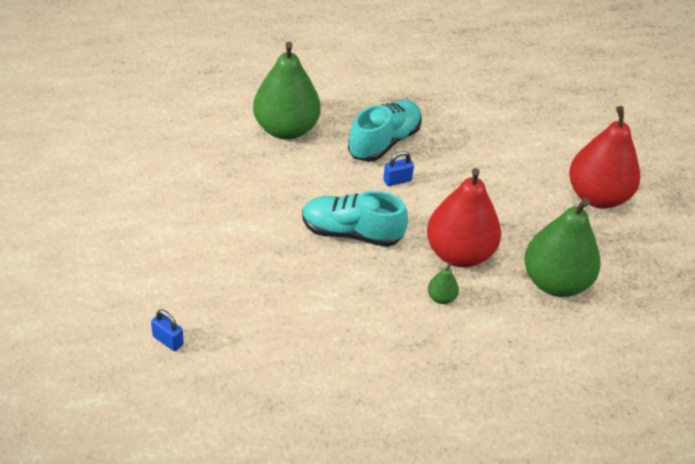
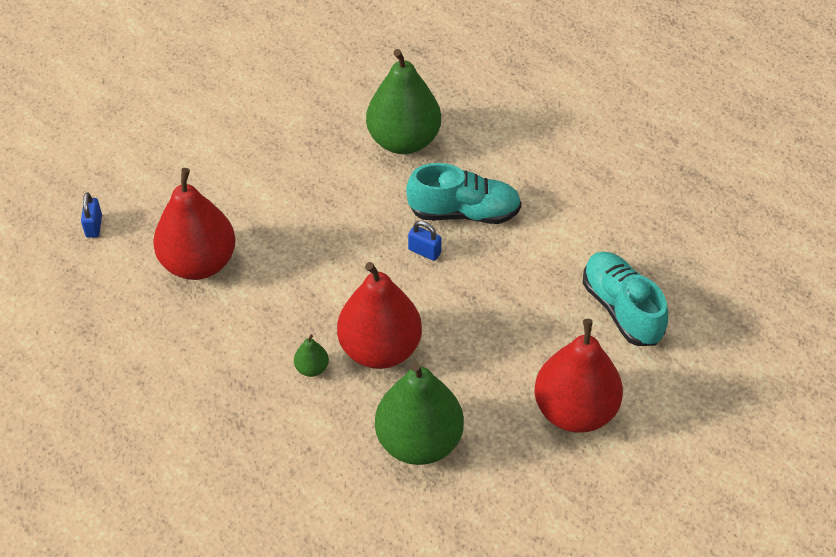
camera: 55 degrees right, 5 degrees up
turquoise shoe [302,191,408,247] -> turquoise shoe moved to [583,252,668,346]
none -> red pear [153,168,236,280]

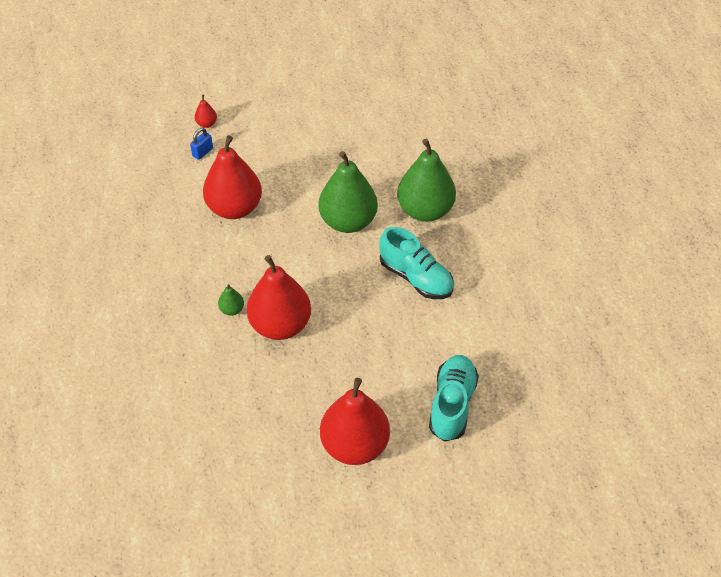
camera: 40 degrees right, 0 degrees up
green pear [375,362,464,465] -> green pear moved to [319,151,378,233]
blue padlock [408,220,441,261] -> none
none -> red pear [195,95,217,128]

